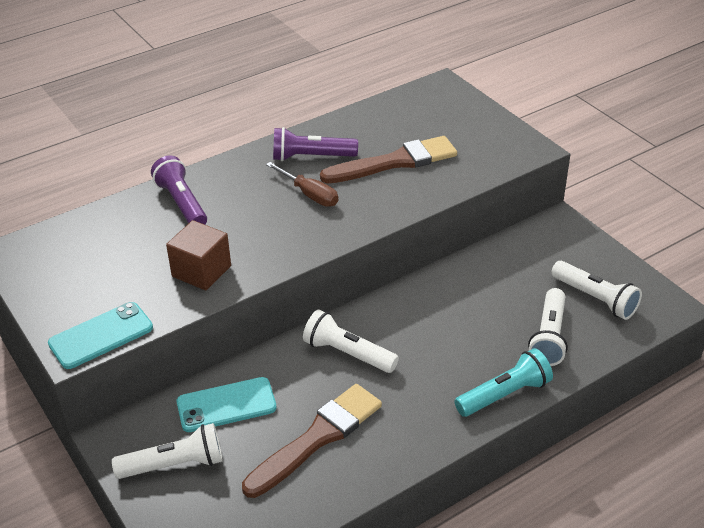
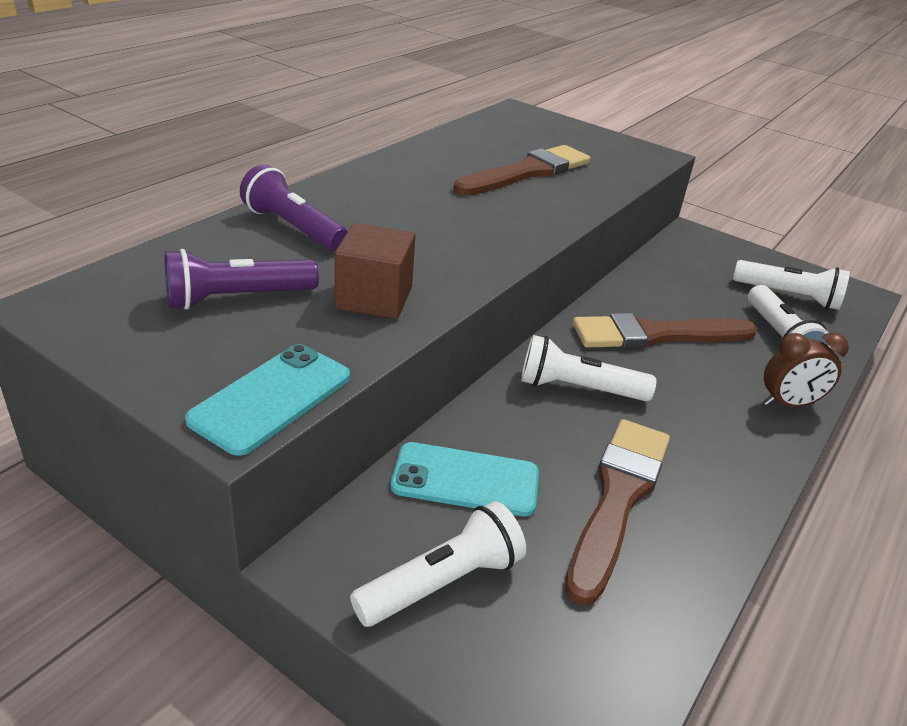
camera: 25 degrees left, 5 degrees down
turquoise phone [177,377,277,432] -> turquoise phone turned 45 degrees clockwise [390,442,539,517]
brown screwdriver [266,162,338,207] -> none
purple flashlight [273,127,358,161] -> purple flashlight moved to [165,249,319,309]
turquoise flashlight [454,348,553,417] -> brown clock [764,332,849,407]
none -> brown brush [573,313,757,349]

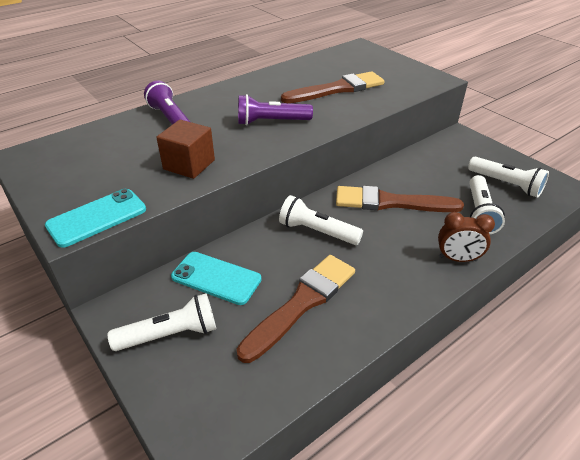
camera: 20 degrees right, 5 degrees up
purple flashlight [165,249,319,309] -> purple flashlight moved to [238,94,313,125]

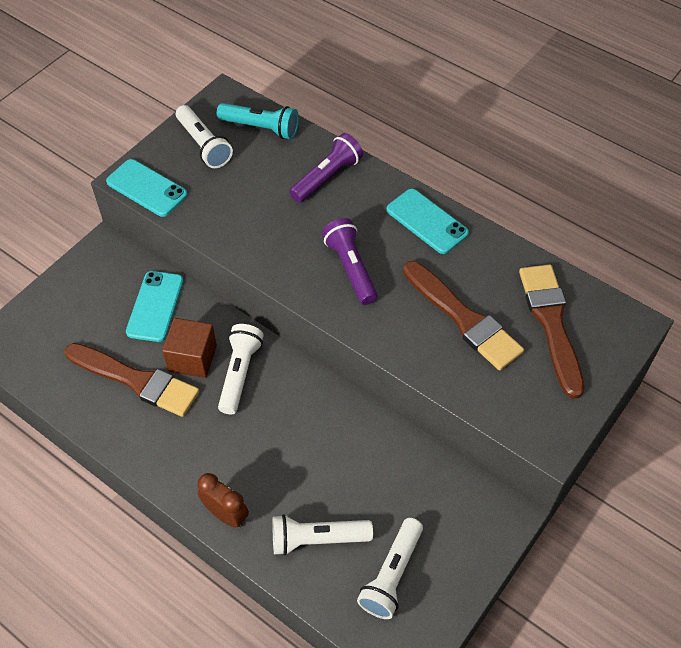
camera: 75 degrees right, 15 degrees up
white flashlight [108,293,216,351] -> white flashlight moved to [176,105,233,168]
brown cube [156,120,215,179] -> brown cube moved to [162,318,217,378]
brown brush [336,186,464,212] -> brown brush moved to [519,265,584,399]
brown clock [438,212,495,262] -> brown clock turned 135 degrees clockwise [197,473,249,528]
none -> turquoise flashlight [217,103,299,139]
none -> turquoise phone [387,189,469,254]

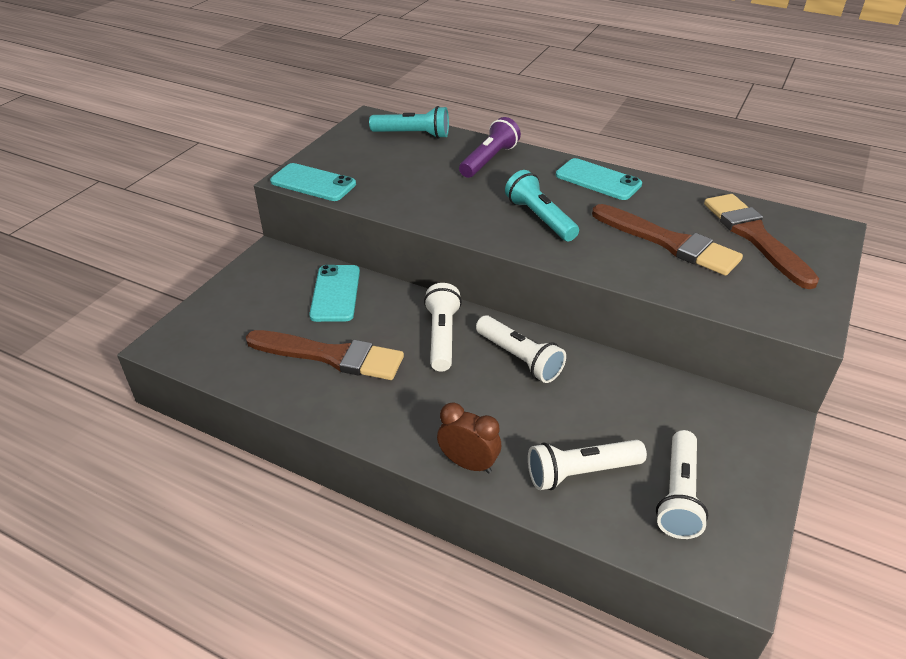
camera: 10 degrees left, 15 degrees down
brown cube [162,318,217,378] -> none
white flashlight [176,105,233,168] -> white flashlight moved to [476,316,566,383]
purple flashlight [322,218,378,305] -> turquoise flashlight [505,170,579,241]

